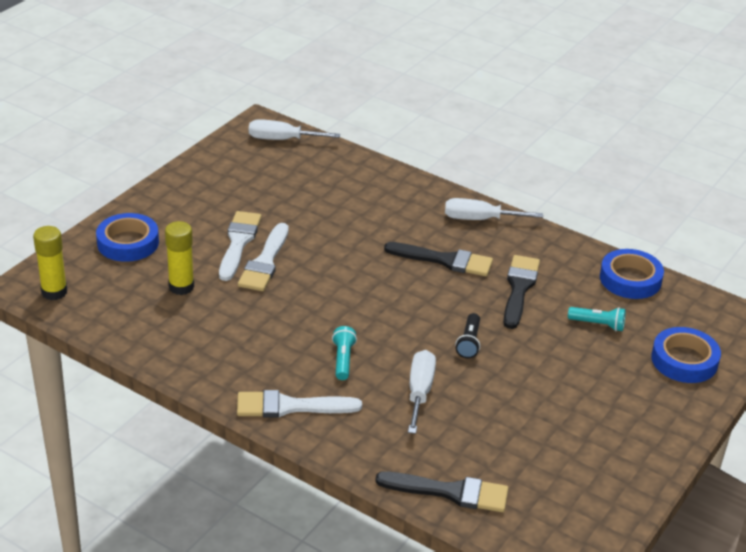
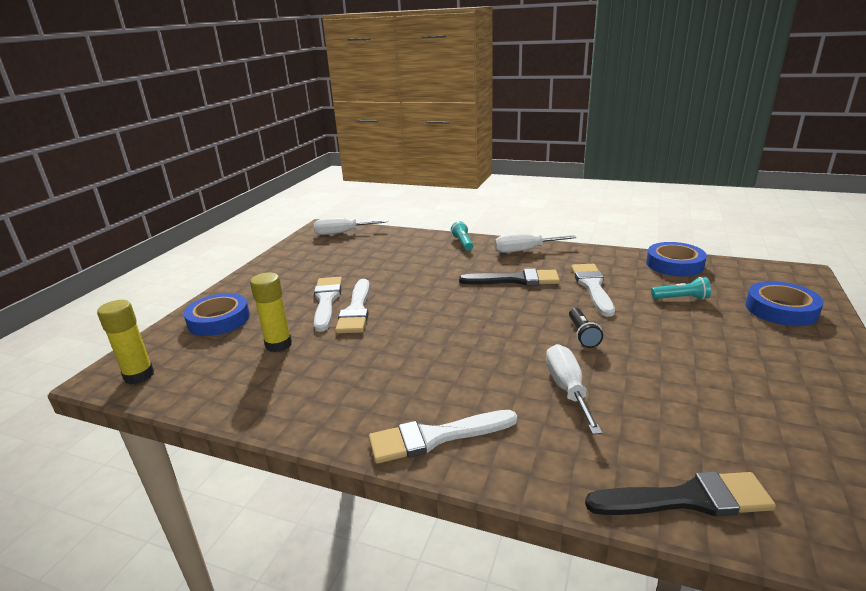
camera: 10 degrees left, 10 degrees down
turquoise flashlight [332,326,357,380] -> turquoise flashlight moved to [451,221,473,251]
black brush [503,255,540,329] -> white brush [571,264,615,317]

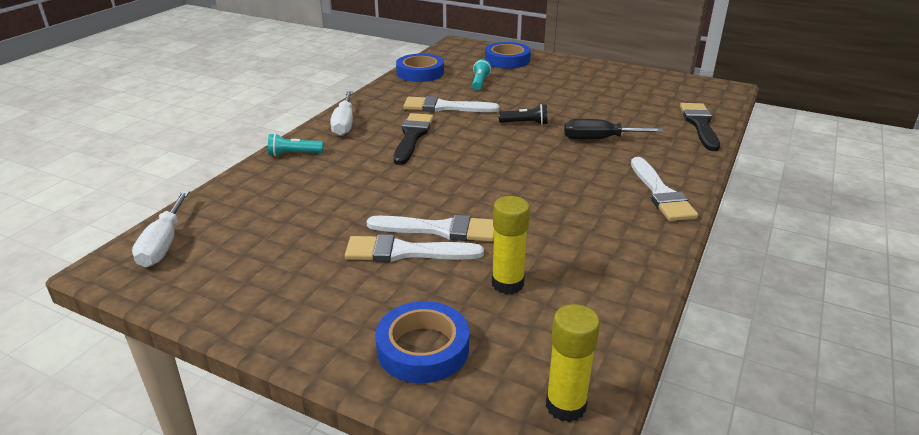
camera: 85 degrees left, 5 degrees up
white screwdriver [546,344,603,435] -> black screwdriver [564,119,664,140]

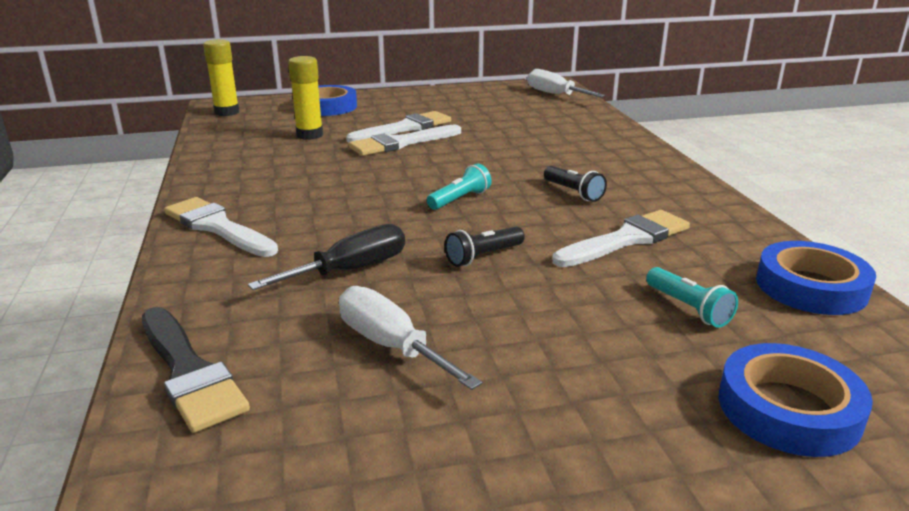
camera: 140 degrees right, 5 degrees down
turquoise flashlight [268,133,323,156] -> turquoise flashlight moved to [427,163,492,210]
white screwdriver [330,91,353,136] -> white screwdriver moved to [339,286,482,390]
black brush [394,113,434,165] -> black flashlight [544,166,607,202]

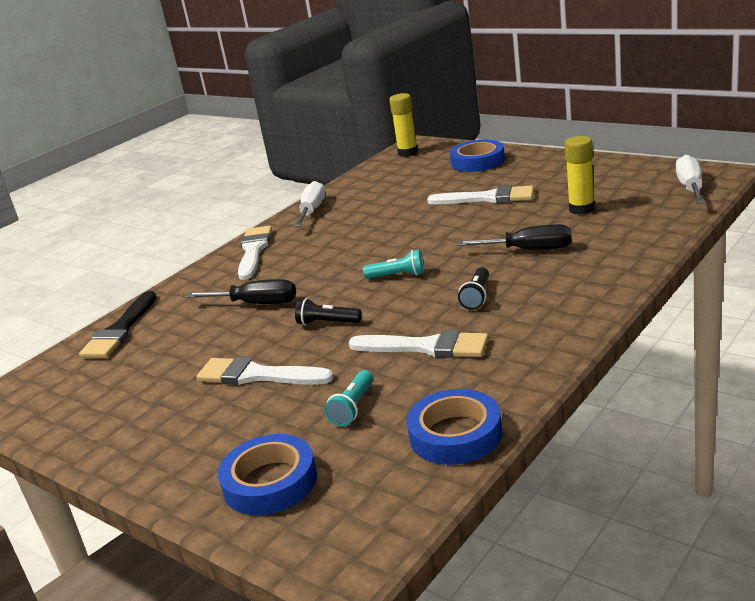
camera: 55 degrees right, 0 degrees up
yellow glue stick [288,56,323,140] -> yellow glue stick moved to [565,136,595,215]
white screwdriver [339,286,482,390] -> white screwdriver moved to [294,181,325,227]
white brush [349,125,461,156] -> white brush moved to [196,357,334,385]
none -> black screwdriver [457,224,572,250]

